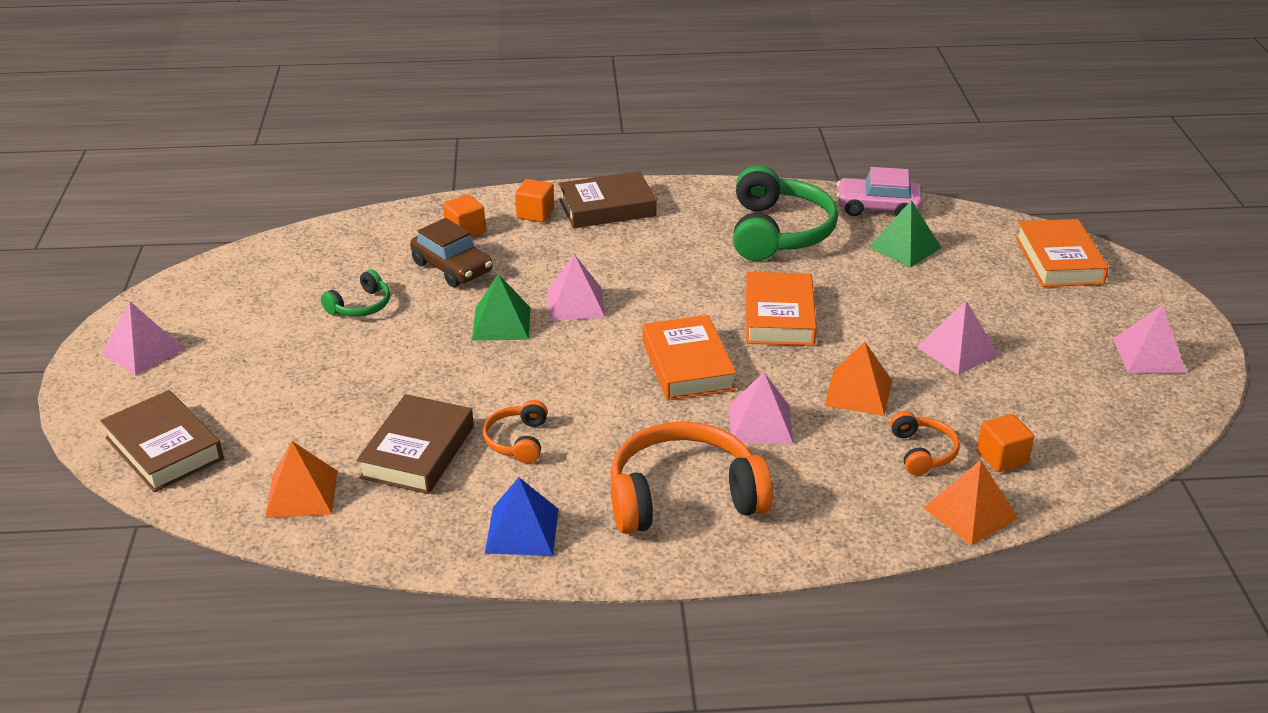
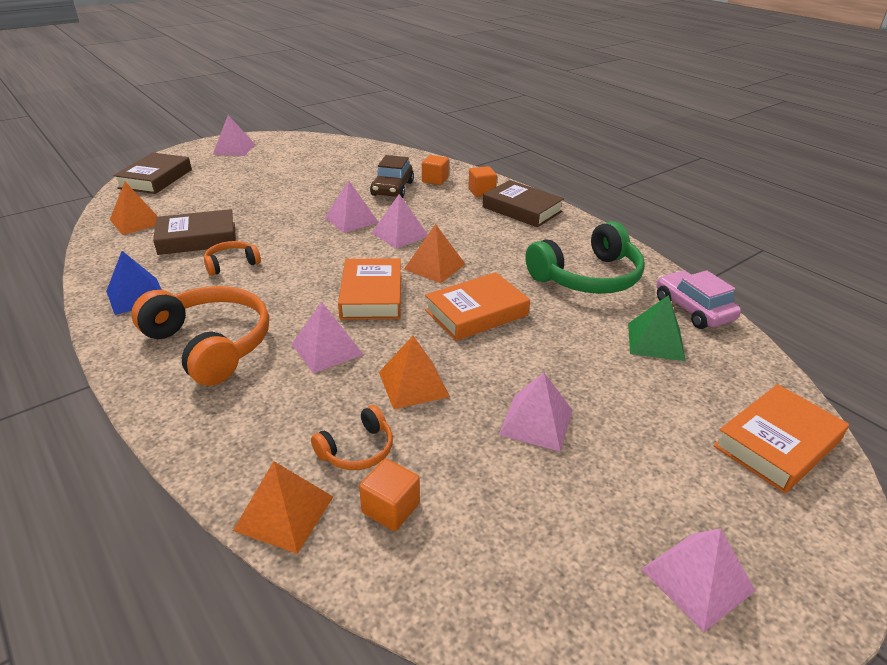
camera: 55 degrees right, 0 degrees up
green headphones [321,269,390,317] -> none
green pyramid [472,274,530,341] -> pink pyramid [325,180,379,233]
orange book [642,315,736,401] -> orange book turned 45 degrees counterclockwise [338,258,401,320]
none -> orange pyramid [404,224,465,283]

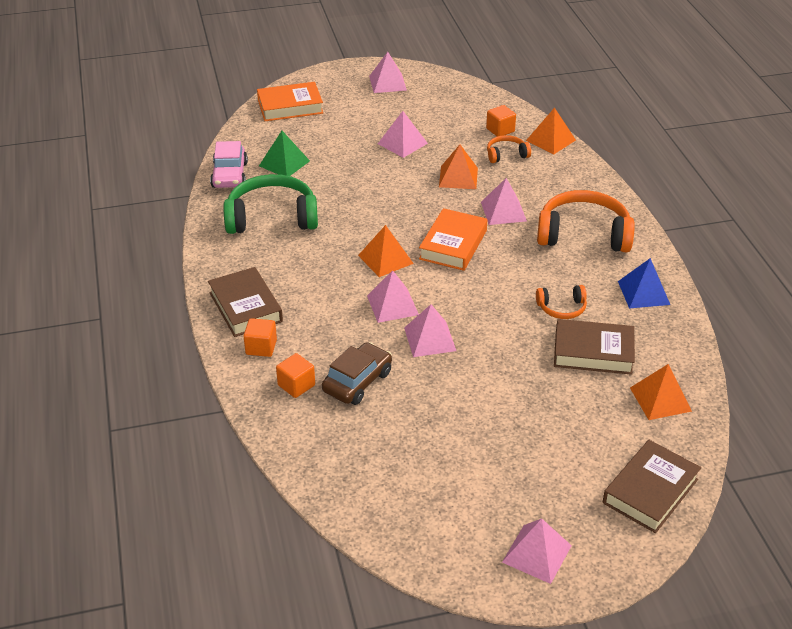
camera: 155 degrees left, 5 degrees up
orange headphones [131,286,269,386] -> orange headphones turned 120 degrees clockwise [537,190,635,252]
orange book [425,272,530,341] -> none

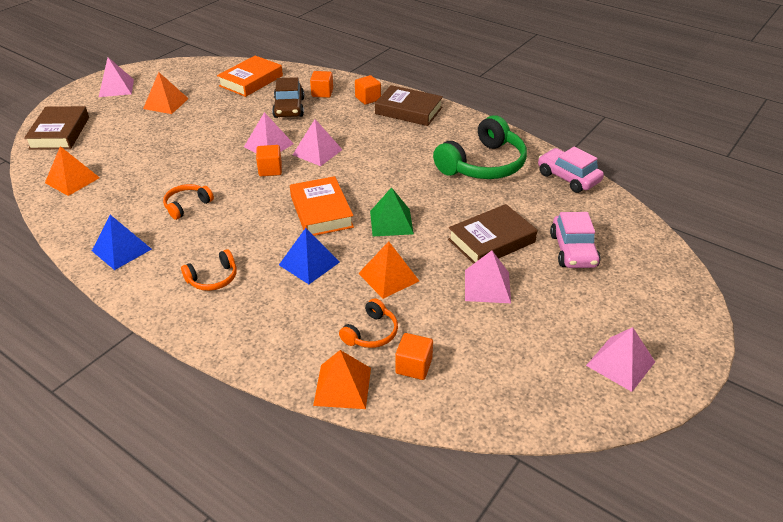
camera: 140 degrees right, 0 degrees up
orange book [257,82,323,121] -> orange book moved to [217,56,283,97]
green pyramid [259,131,310,176] -> green pyramid moved to [370,187,414,236]
orange pyramid [358,225,414,277] -> orange pyramid moved to [143,72,189,114]
pink pyramid [481,178,527,225] -> blue pyramid [279,228,340,284]
orange headphones [537,190,635,252] -> orange headphones [181,249,237,291], size x0.49
brown book [554,319,635,375] -> brown book moved to [448,204,537,264]
none -> orange cube [256,145,282,176]
none -> pink car [550,212,601,268]

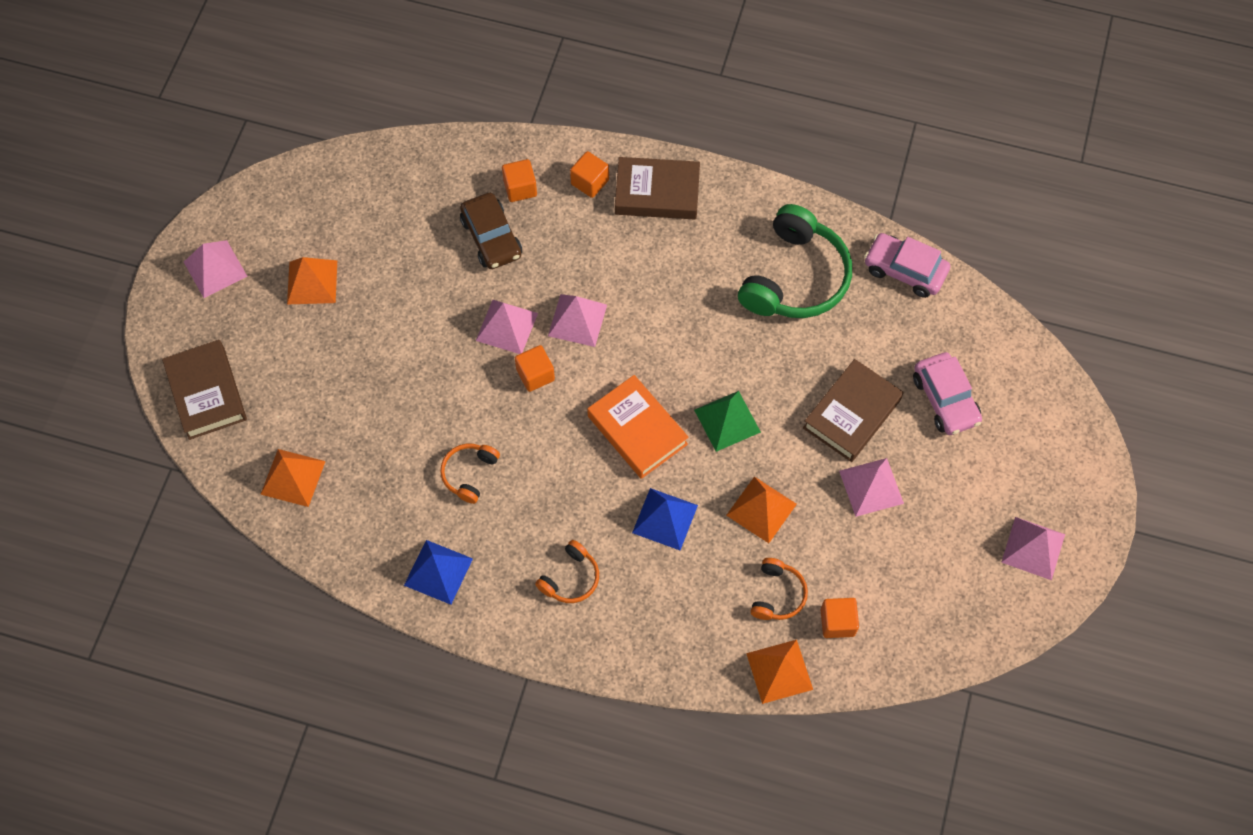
camera: 20 degrees left, 25 degrees up
orange book [217,56,283,97] -> none

